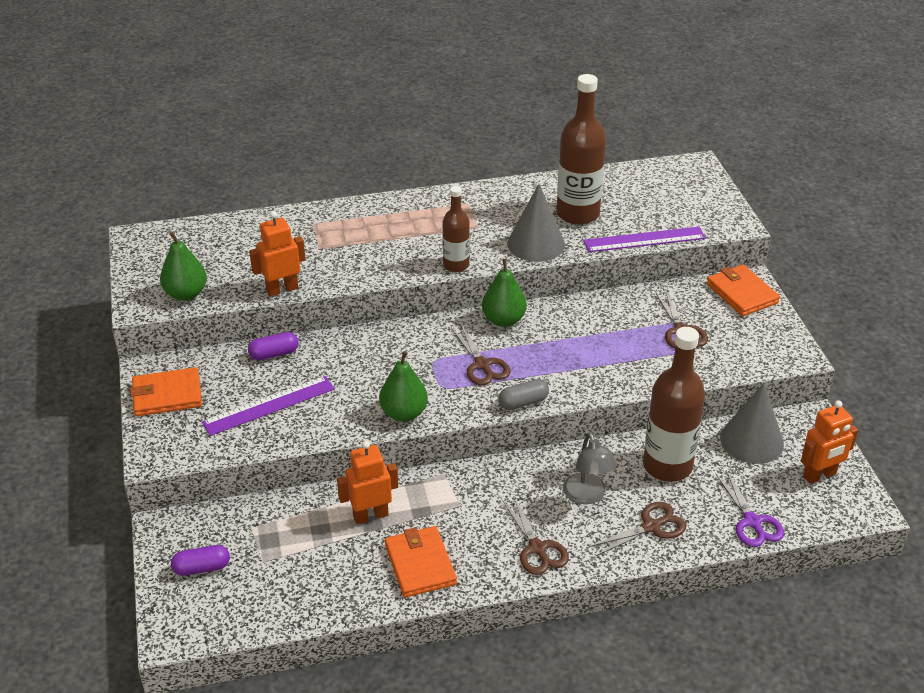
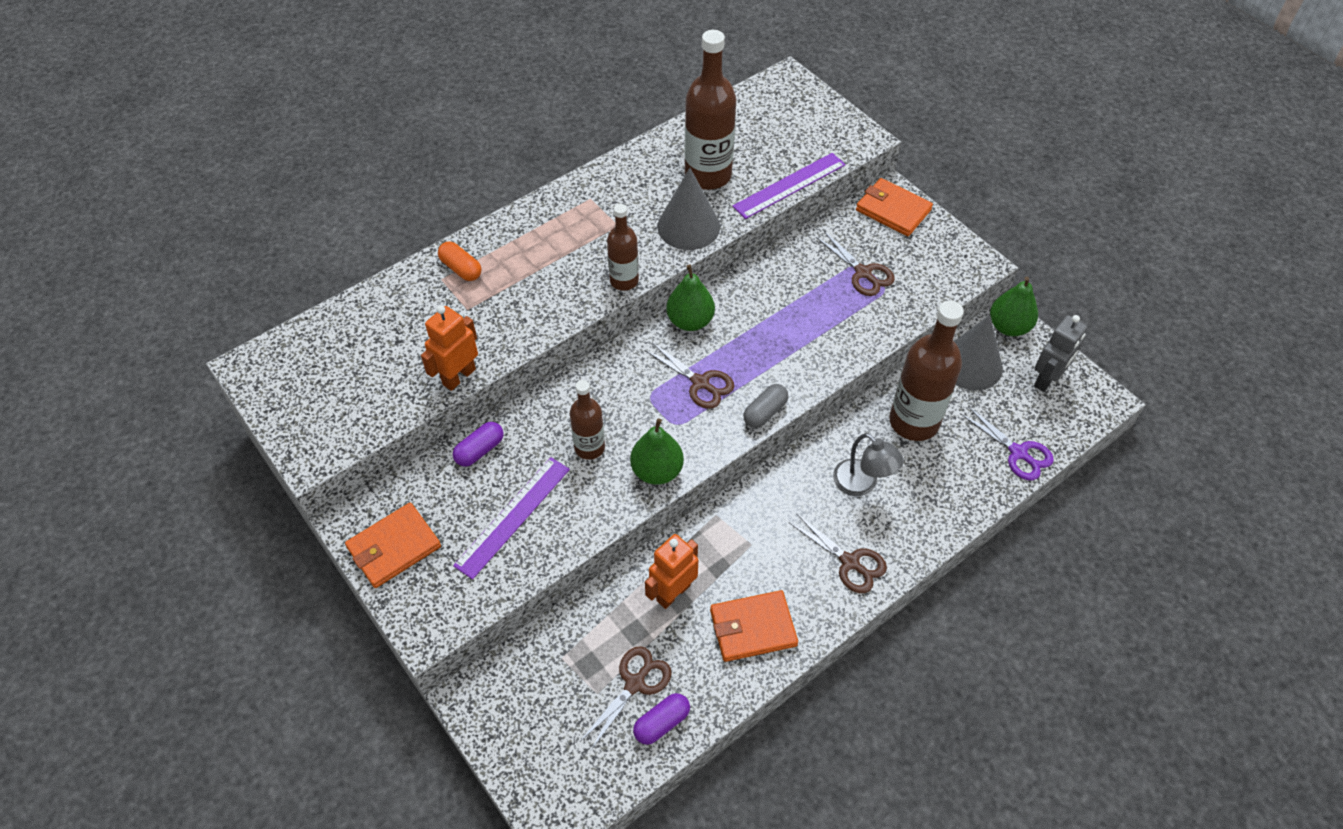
camera: 25 degrees left, 15 degrees up
green pear [160,232,207,301] -> green pear moved to [990,277,1038,336]
purple capsule [171,545,230,576] -> purple capsule moved to [633,693,690,745]
orange wallet [385,526,457,598] -> orange wallet turned 60 degrees counterclockwise [710,590,798,662]
brown scissors [589,502,686,556] -> brown scissors moved to [581,646,672,750]
orange robot [801,400,858,484] -> grey robot [1034,315,1088,392]
none -> orange capsule [438,241,481,281]
none -> brown bottle [570,380,605,460]

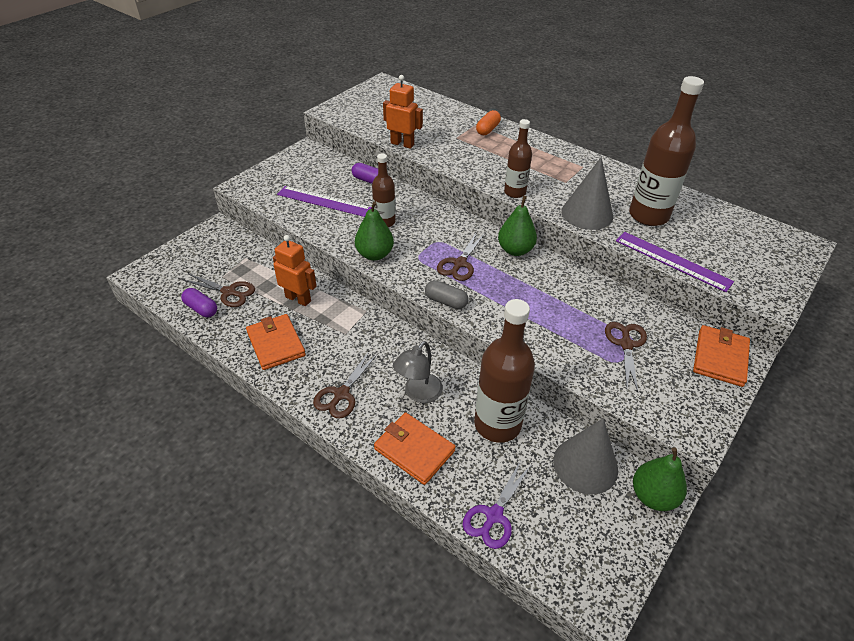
camera: 75 degrees right, 10 degrees down
orange wallet [345,503,441,588] -> orange wallet moved to [374,412,456,485]
brown scissors [816,231,895,296] -> brown scissors turned 150 degrees clockwise [605,322,647,392]
grey robot [1034,315,1088,392] -> none

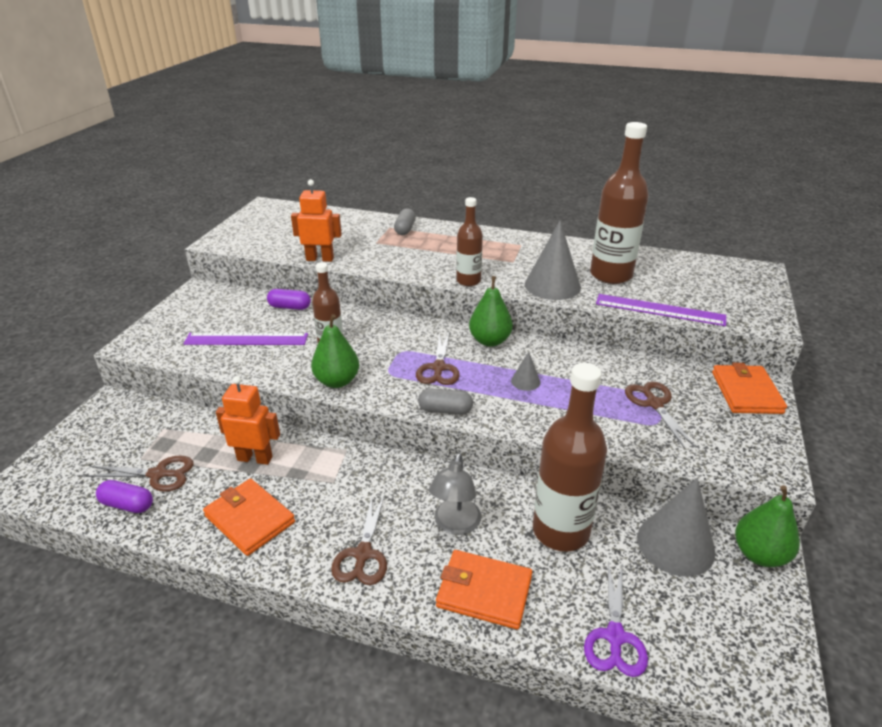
camera: 20 degrees left, 10 degrees down
orange capsule [476,110,501,135] -> grey capsule [394,208,416,235]
none -> grey cone [511,352,541,391]

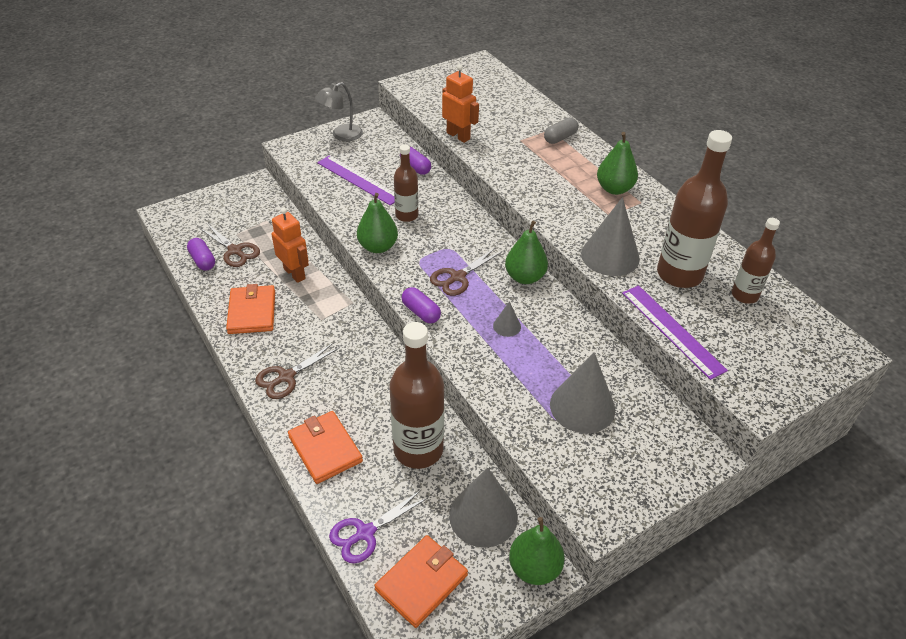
camera: 40 degrees right, 10 degrees up
grey capsule [418,388,473,415] -> purple capsule [402,287,441,324]
grey lamp [429,453,481,535] -> grey lamp moved to [315,82,363,141]
brown bottle [456,197,483,286] -> brown bottle moved to [732,218,780,304]
brown scissors [625,382,696,449] -> grey cone [550,352,615,433]
orange wallet [712,363,787,414] -> orange wallet moved to [374,535,468,628]
none -> green pear [597,132,638,195]

